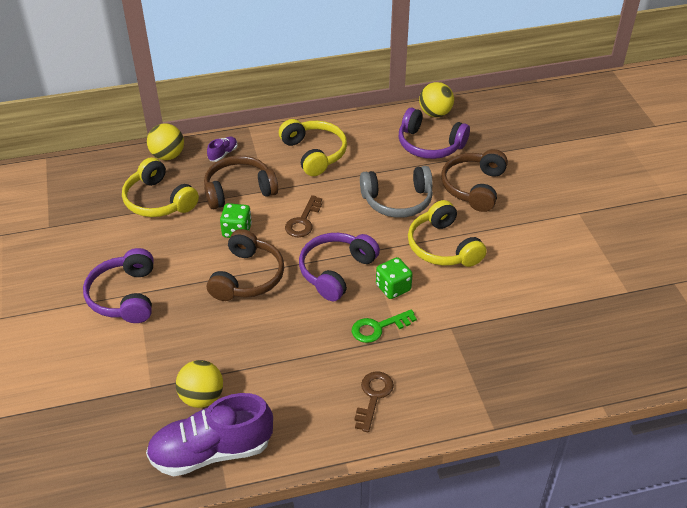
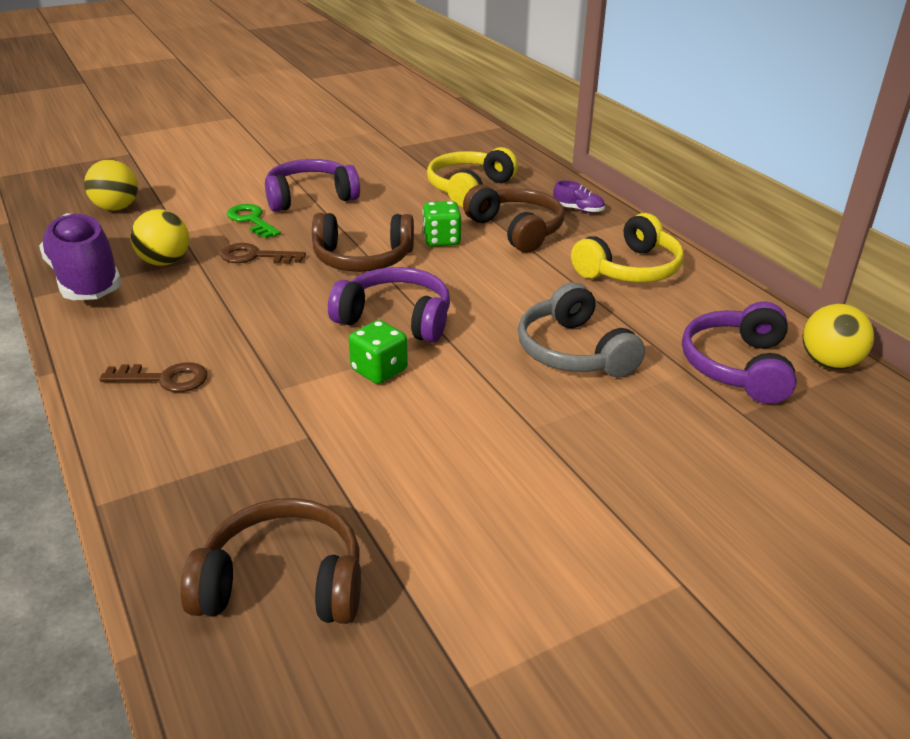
camera: 75 degrees right, 10 degrees down
yellow ball [147,123,184,160] -> yellow ball moved to [84,159,138,211]
brown key [285,195,322,237] -> brown key moved to [220,243,306,264]
green key [352,309,417,343] -> green key moved to [227,204,281,238]
yellow headphones [408,200,487,267] -> none
brown headphones [441,149,508,212] -> brown headphones moved to [180,498,361,624]

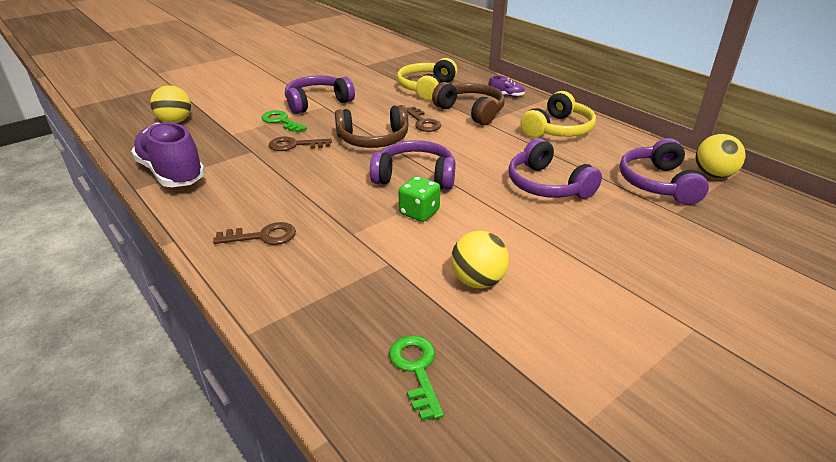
camera: 10 degrees left, 0 degrees up
yellow ball [130,209,189,266] -> yellow ball moved to [451,231,509,288]
brown headphones [180,498,361,624] -> green key [389,335,444,421]
green dice [422,201,461,246] -> brown key [406,107,441,132]
grey headphones [518,282,645,377] -> purple headphones [508,138,602,199]

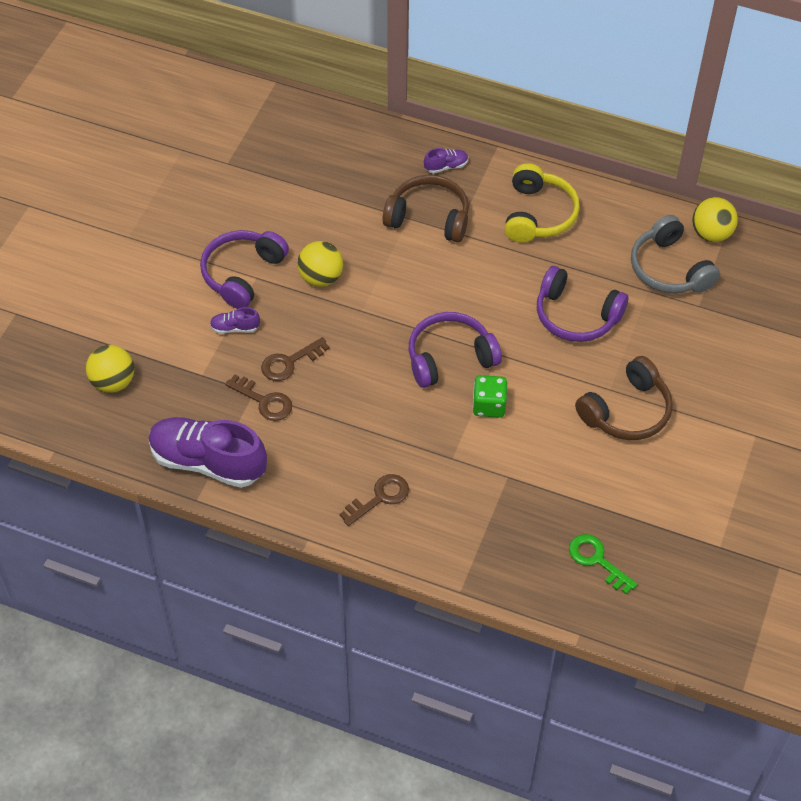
camera: 30 degrees left, 20 degrees up
green key [262,110,307,133] -> purple shoe [210,307,260,334]
brown headphones [335,105,408,148] -> brown headphones moved to [575,356,673,440]
yellow headphones [397,58,458,100] -> none
brown key [406,107,441,132] -> brown key moved to [225,374,292,421]
yellow ball [451,231,509,288] -> yellow ball moved to [298,241,343,287]
purple headphones [619,138,709,205] -> grey headphones [631,215,720,293]

